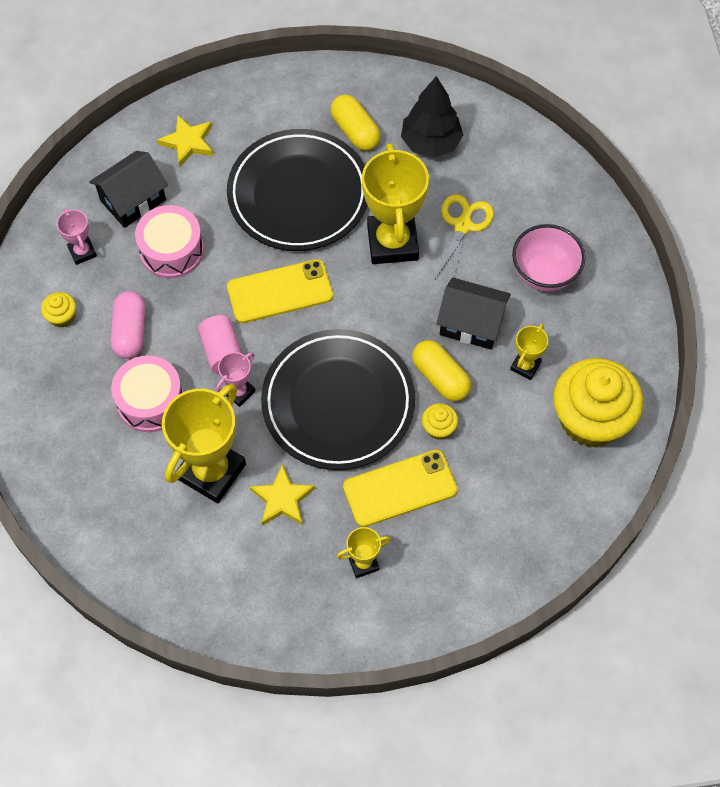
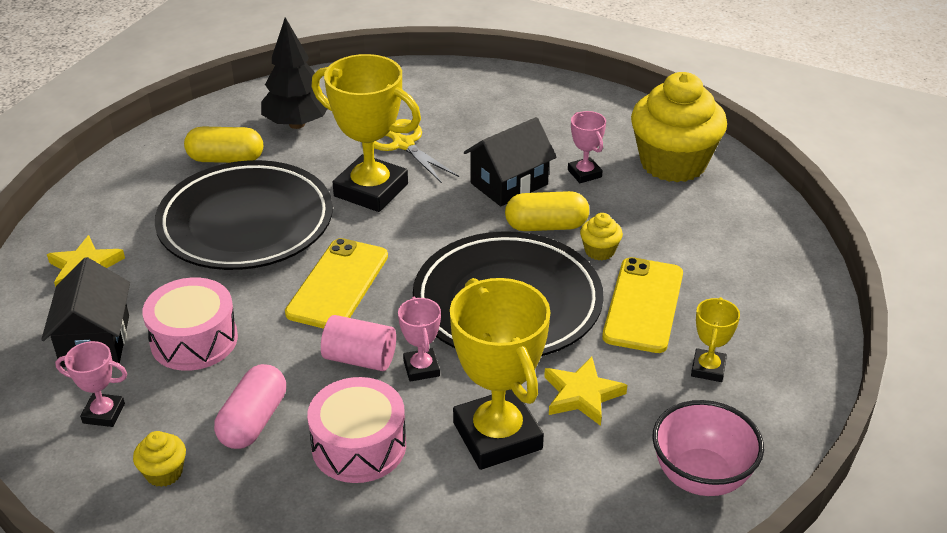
camera: 55 degrees left, 25 degrees down
pink capsule [111,291,145,359] -> pink capsule turned 75 degrees clockwise [214,364,286,449]
yellow trophy [510,324,548,380] -> pink trophy [568,111,606,183]
pink bowl [512,224,586,292] -> pink bowl moved to [652,400,764,496]

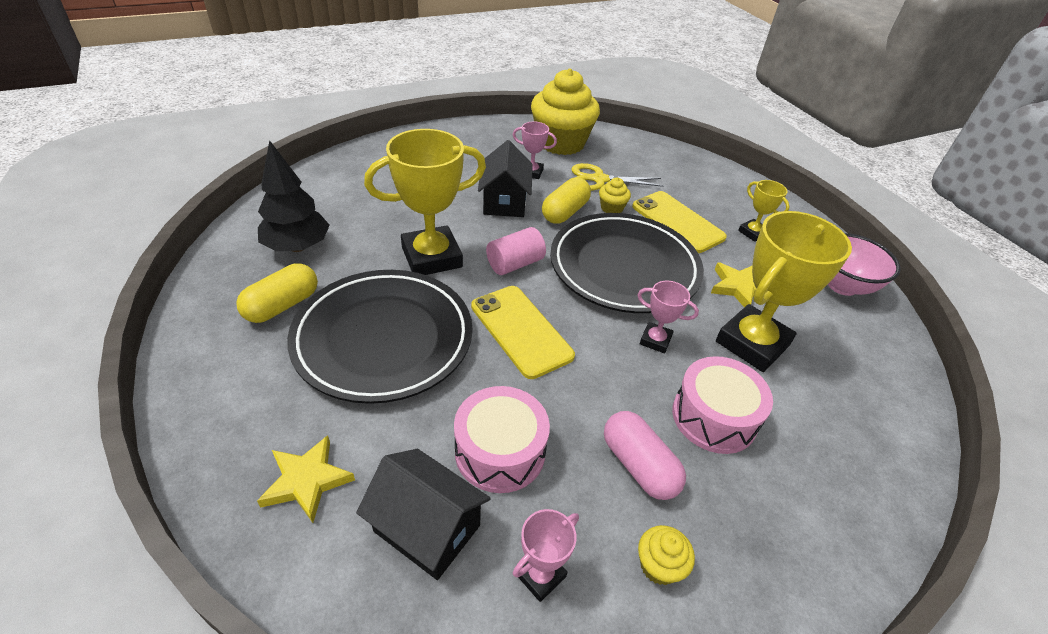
camera: 55 degrees left, 5 degrees up
pink cylinder [321,315,396,371] -> pink cylinder moved to [486,227,546,275]
yellow scissors [374,119,459,183] -> yellow scissors moved to [571,163,663,191]
yellow trophy [450,278,551,470] -> yellow trophy turned 60 degrees counterclockwise [716,211,852,372]

